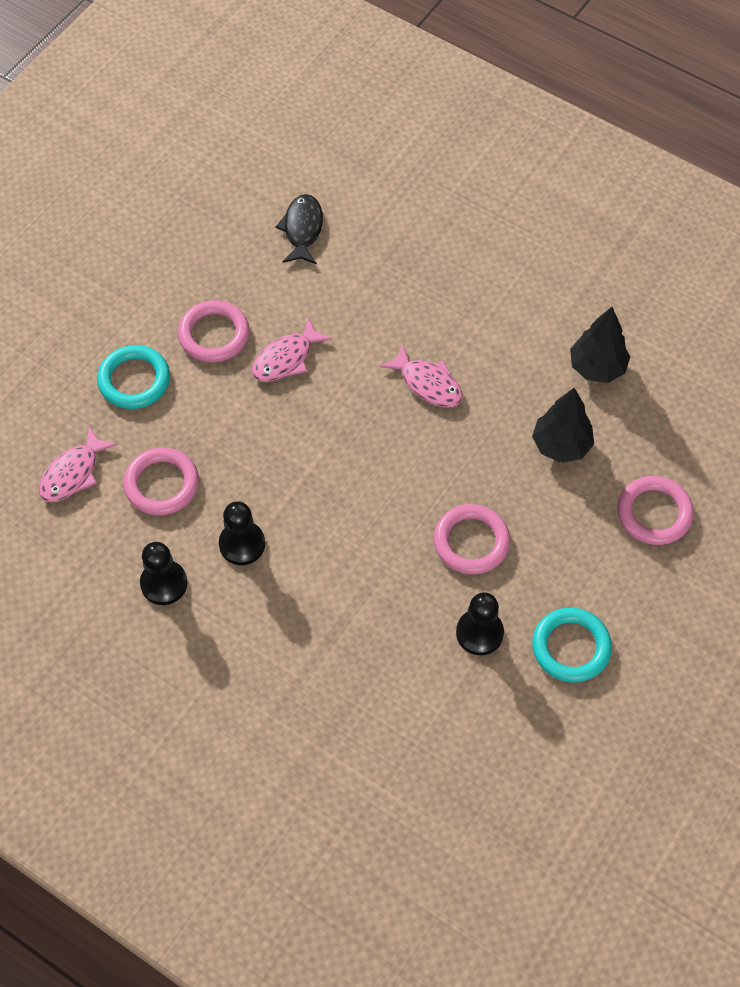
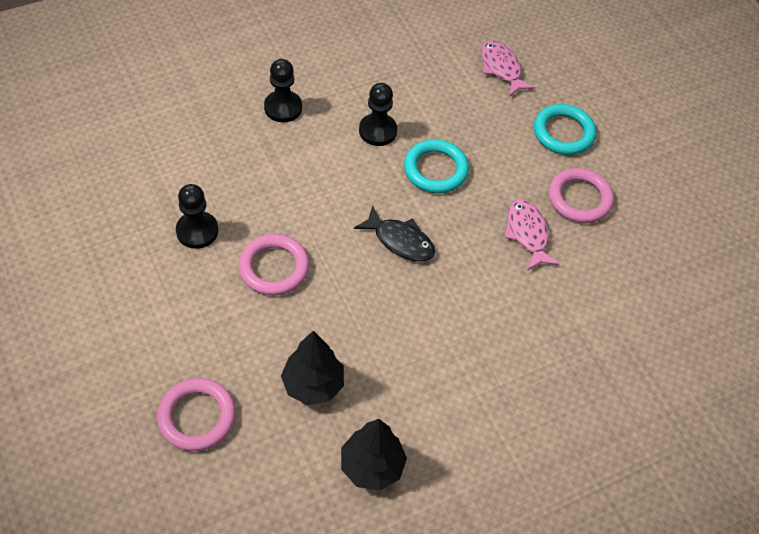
camera: 115 degrees right, 5 degrees down
pink ring [123,447,199,515] -> none
black pawn [140,542,187,605] -> black pawn moved to [264,59,302,122]
black fish [276,194,323,264] -> black fish moved to [354,206,435,261]
pink fish [380,344,463,407] -> none
turquoise ring [532,608,612,682] -> turquoise ring moved to [404,139,469,193]

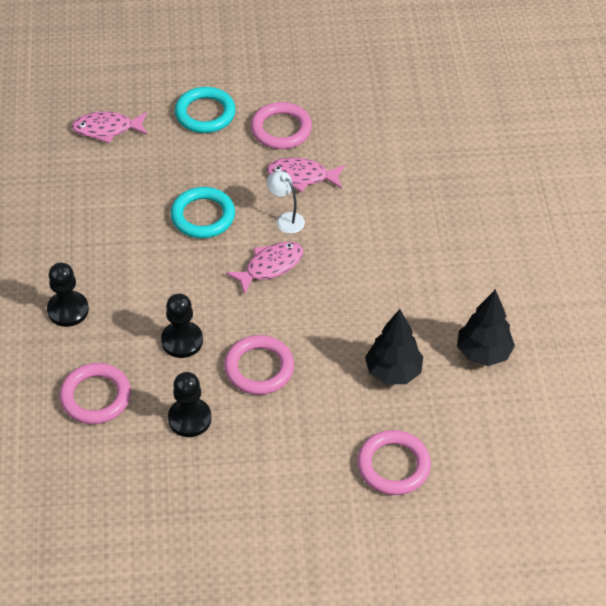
camera: 65 degrees left, 5 degrees down
black fish [354,206,435,261] -> pink fish [226,242,304,295]
black pawn [359,83,397,146] -> black pawn moved to [161,294,203,358]
none -> pink ring [59,363,131,424]
none -> white lamp [267,171,305,234]

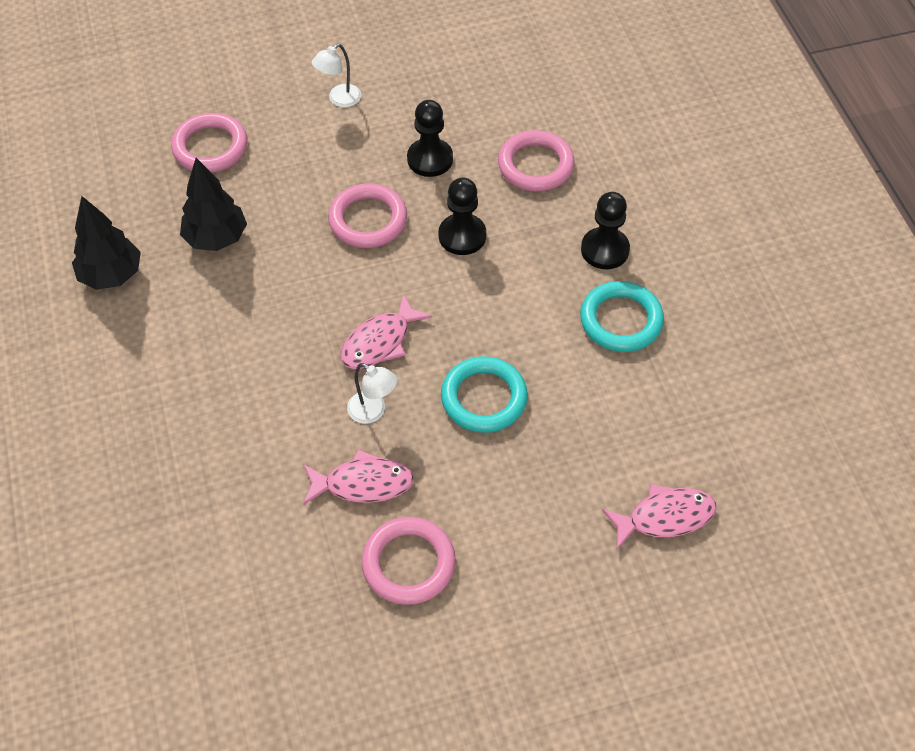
camera: 170 degrees right, 5 degrees up
turquoise ring [175,87,236,133] -> turquoise ring moved to [580,281,664,352]
none -> white lamp [312,44,361,107]

